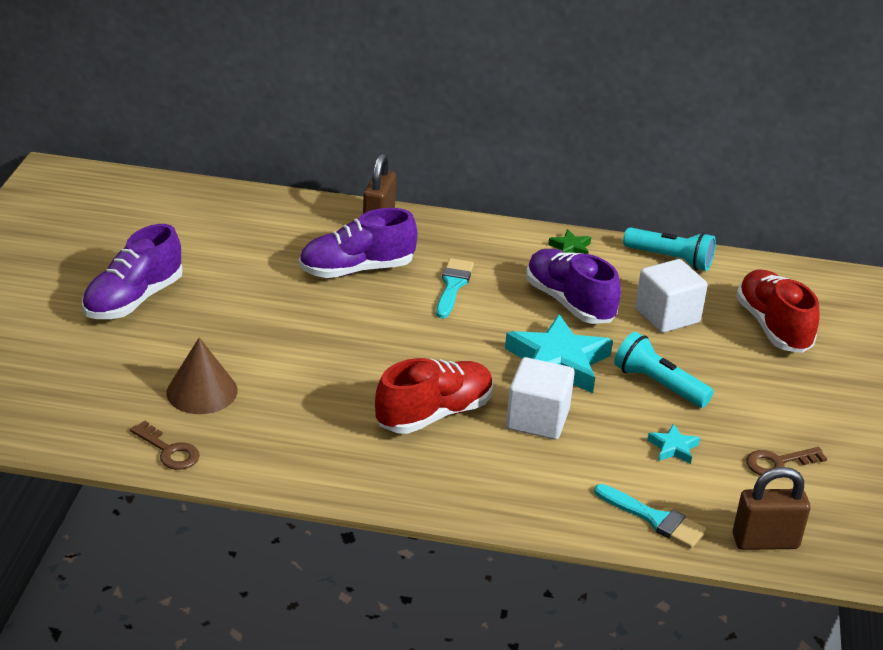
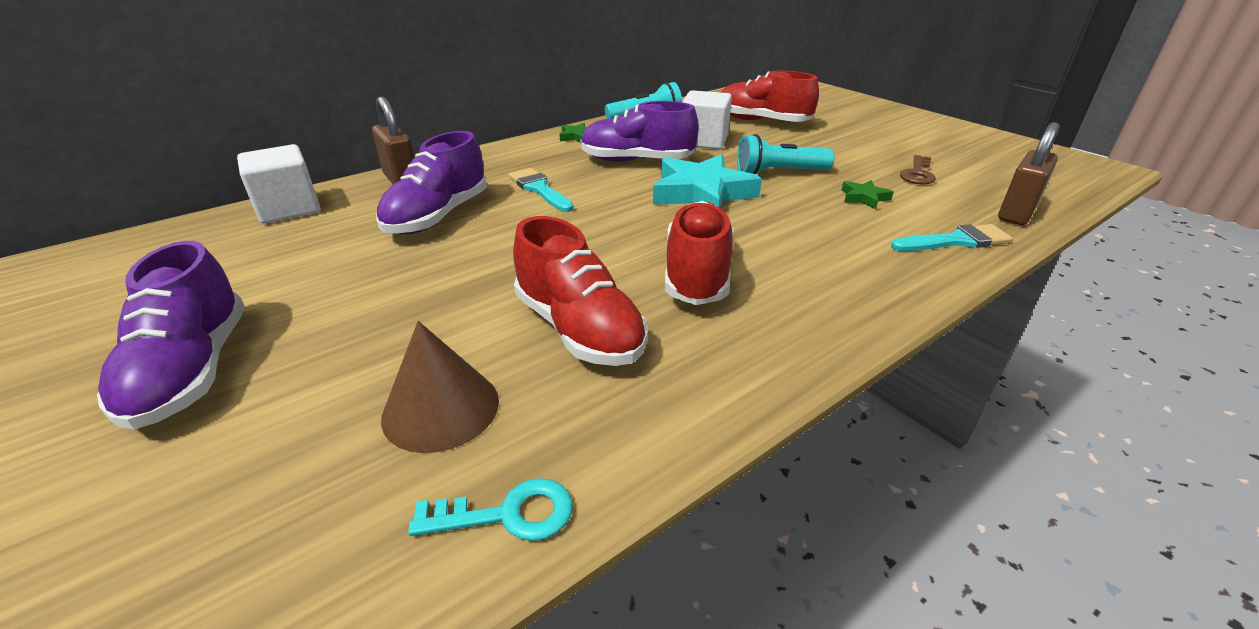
camera: 45 degrees left, 0 degrees up
brown key [130,421,200,470] -> turquoise key [408,478,573,541]
white cube [506,357,575,440] -> white cube moved to [237,144,320,224]
turquoise star [647,423,700,464] -> green star [842,180,893,209]
none -> red shoe [513,216,648,366]

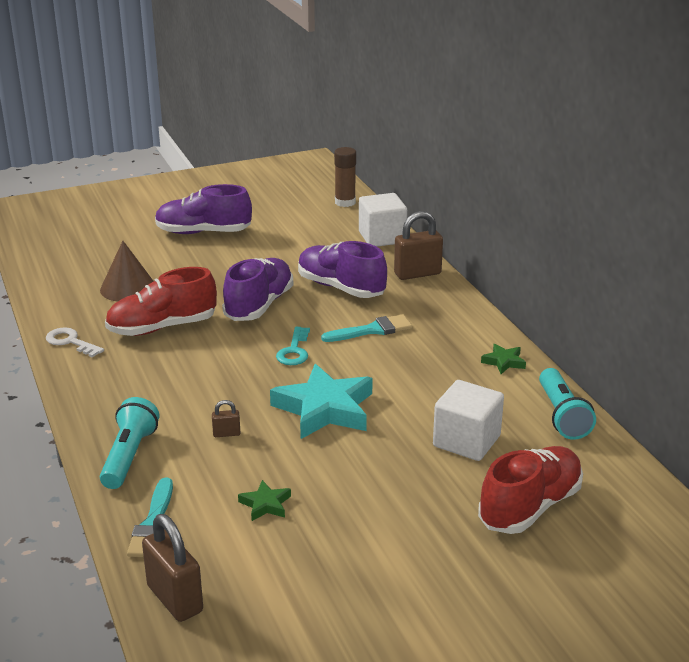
camera: 105 degrees right, 5 degrees down
turquoise key [408,478,573,541] -> turquoise key moved to [276,327,310,365]
purple shoe [581,101,699,162] -> purple shoe moved to [222,258,293,321]
red shoe [665,201,734,305] -> none
turquoise flashlight [737,134,835,174] -> turquoise flashlight moved to [100,397,159,489]
brown key [900,155,936,185] -> none
none -> white key [46,328,104,358]
none -> brown padlock [212,400,240,437]
none -> brown glue stick [334,147,356,207]

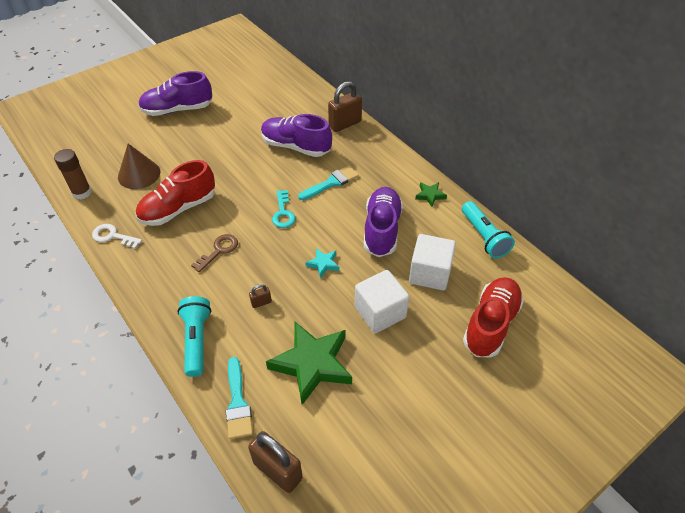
camera: 15 degrees left, 20 degrees up
purple shoe [222,258,293,321] -> purple shoe moved to [364,187,403,257]
green star [238,480,291,521] -> green star [266,322,352,405], size x2.22
turquoise star [270,364,373,439] -> turquoise star [305,248,339,278], size x0.45
brown glue stick [334,147,356,207] -> brown glue stick moved to [54,149,92,199]
white cube [359,193,407,247] -> white cube moved to [355,270,409,333]
none -> brown key [191,234,238,272]

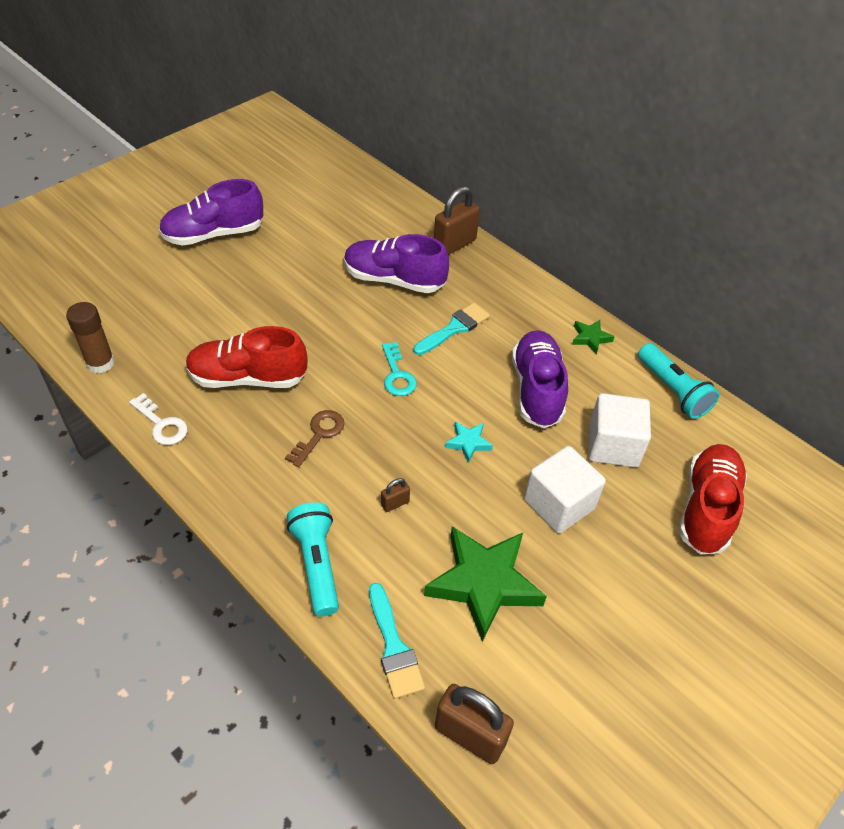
camera: 10 degrees left, 0 degrees up
white key [92,224,142,249] -> white key turned 150 degrees counterclockwise [129,393,188,445]
brown cone [118,144,160,189] -> none
red shoe [136,160,215,226] -> red shoe turned 45 degrees clockwise [186,326,307,388]

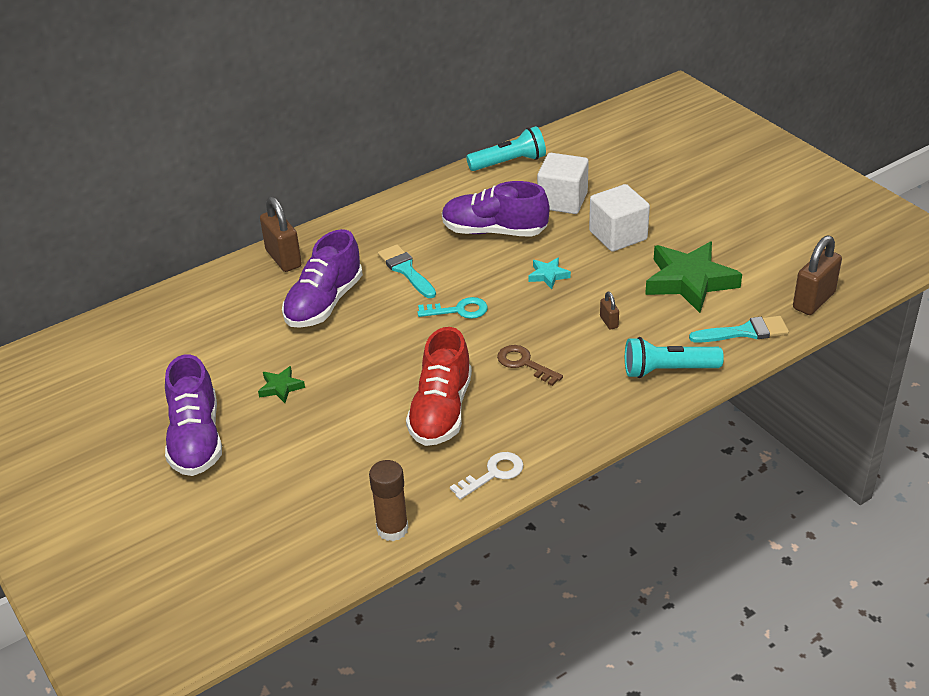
camera: 75 degrees left, 10 degrees down
green star [572,320,615,355] -> green star moved to [258,366,305,403]
red shoe [679,444,747,554] -> none

